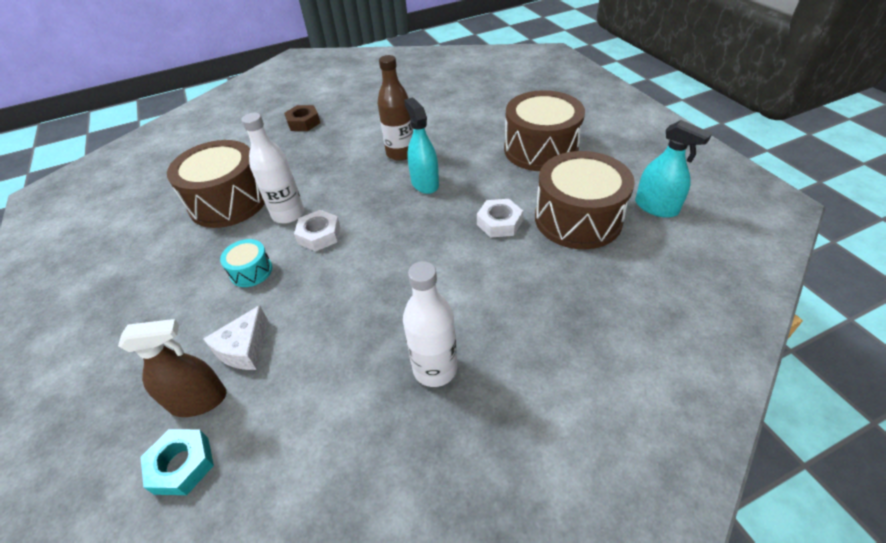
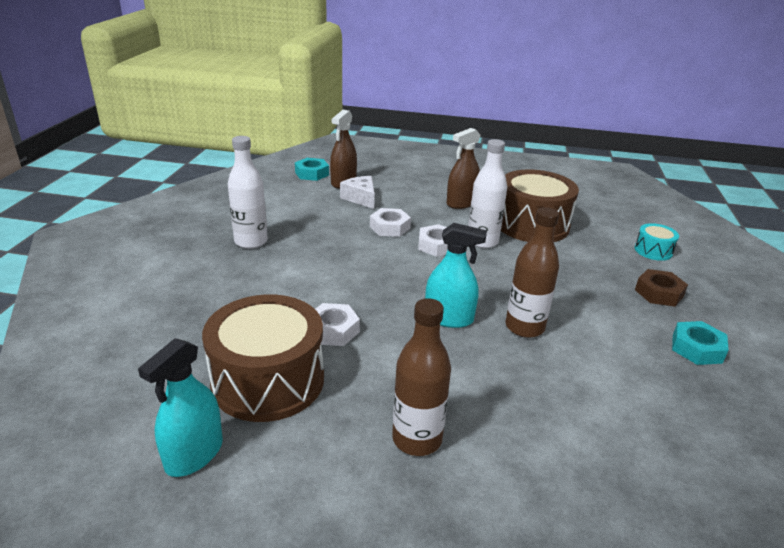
camera: 120 degrees right, 15 degrees down
turquoise drum [220,239,272,287] -> turquoise drum moved to [635,223,679,261]
brown drum [504,90,585,171] -> brown bottle [392,298,451,456]
turquoise spray bottle [635,120,712,218] -> turquoise spray bottle turned 45 degrees counterclockwise [138,338,223,477]
none -> white nut [370,208,411,237]
none -> brown spray bottle [446,128,481,209]
none -> turquoise nut [672,321,729,365]

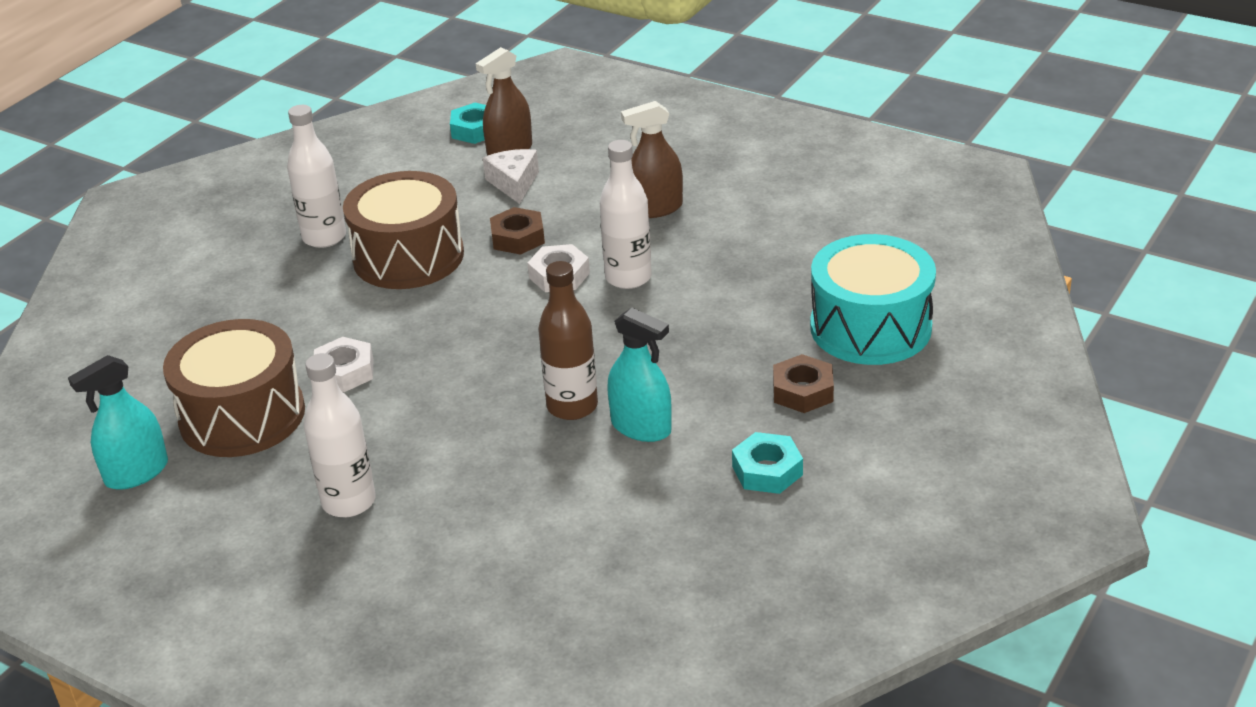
camera: 25 degrees right, 5 degrees up
white nut [370,208,411,237] -> brown nut [490,207,545,255]
brown bottle [392,298,451,456] -> white bottle [304,353,376,517]
turquoise spray bottle [425,223,487,328] -> turquoise spray bottle moved to [607,308,672,442]
brown drum [501,169,579,242] -> brown drum moved to [343,171,464,289]
turquoise drum [635,223,679,261] -> turquoise drum [810,234,936,365], size x2.15

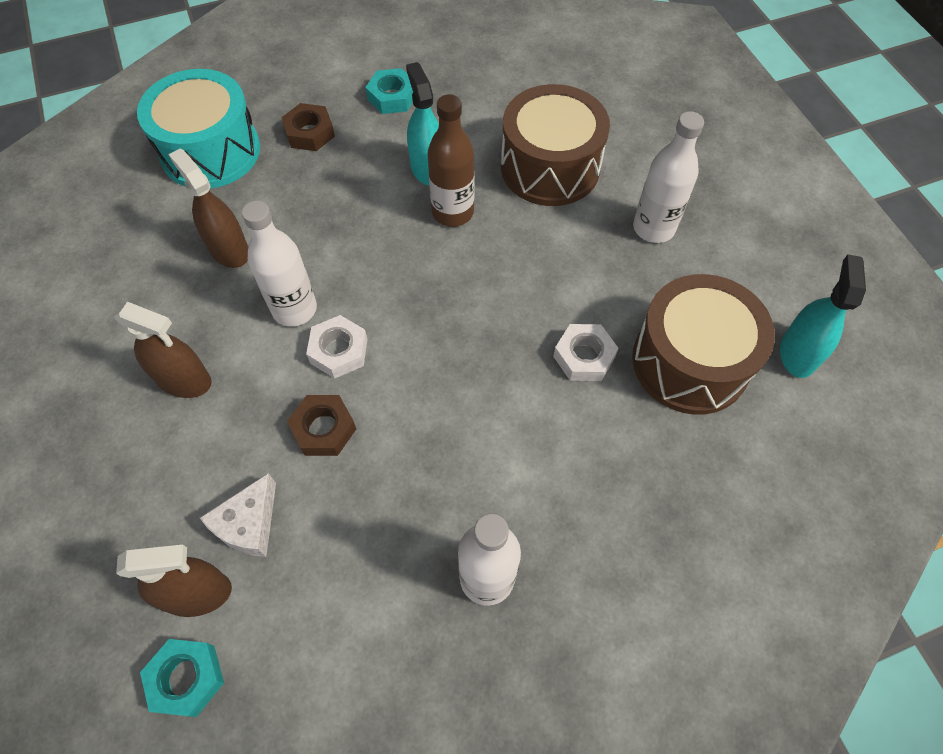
camera: 145 degrees left, 25 degrees up
turquoise spray bottle [68,355,168,490] -> turquoise spray bottle turned 75 degrees counterclockwise [780,254,866,378]
brown drum [343,171,464,289] -> brown drum moved to [501,84,610,206]
none -> brown spray bottle [168,149,248,268]

